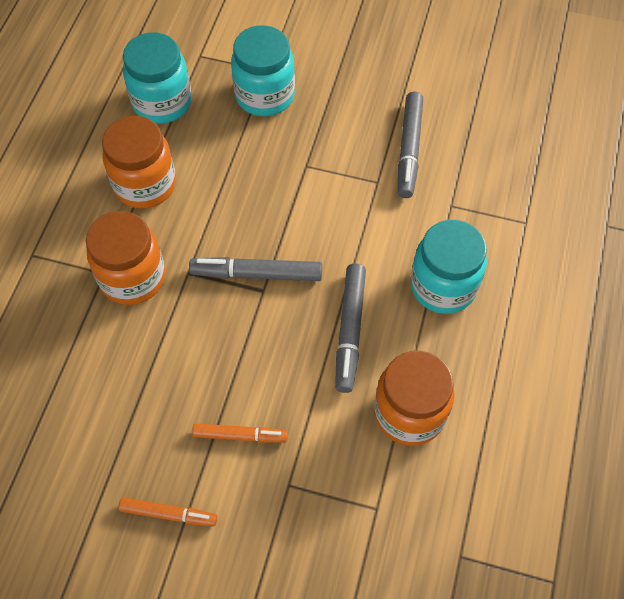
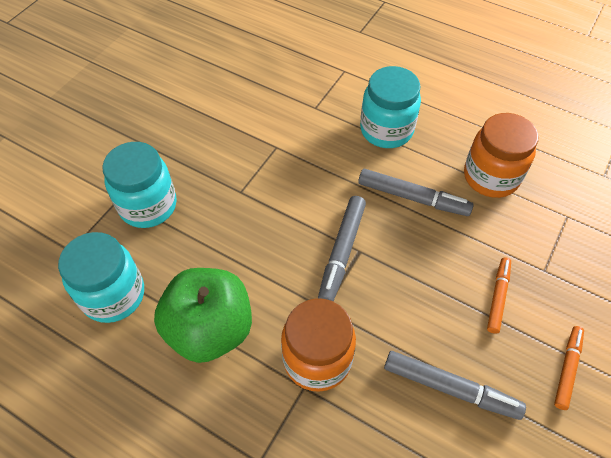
camera: 75 degrees left, 5 degrees down
orange jar [102,116,176,209] -> green apple [154,268,252,363]
grey marker [398,92,423,198] -> grey marker moved to [384,351,526,420]

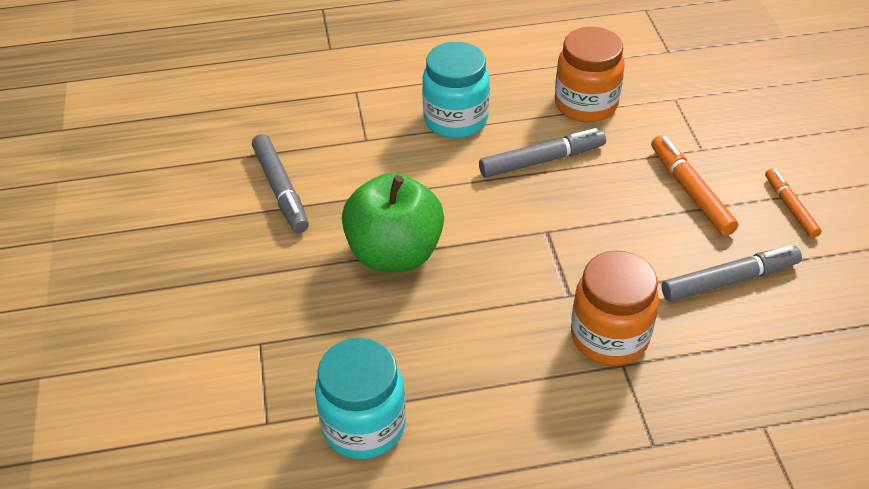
camera: 40 degrees left, 10 degrees down
turquoise jar [102,142,177,228] -> none
green apple [154,268,252,363] -> green apple moved to [342,173,444,272]
grey marker [318,196,366,301] -> grey marker moved to [252,134,309,233]
orange marker [487,257,511,334] -> orange marker [651,135,738,236], size x1.53

